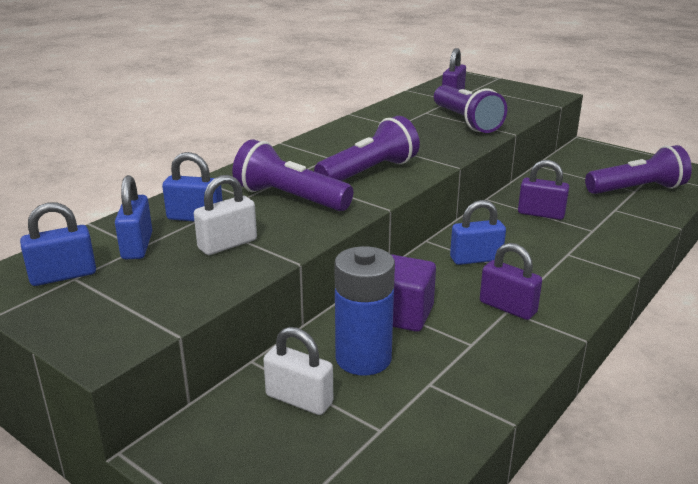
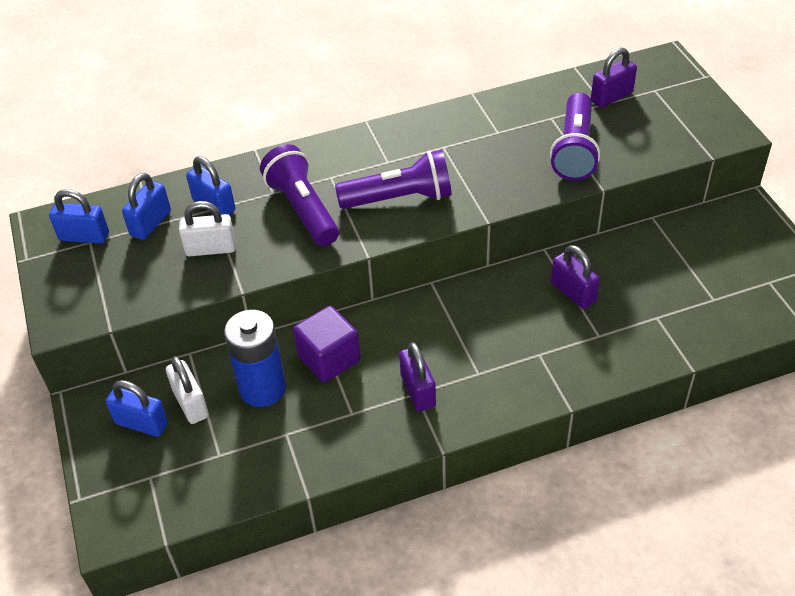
camera: 35 degrees right, 20 degrees up
blue padlock [450,200,506,265] -> blue padlock moved to [106,380,168,437]
purple flashlight [585,145,692,194] -> none

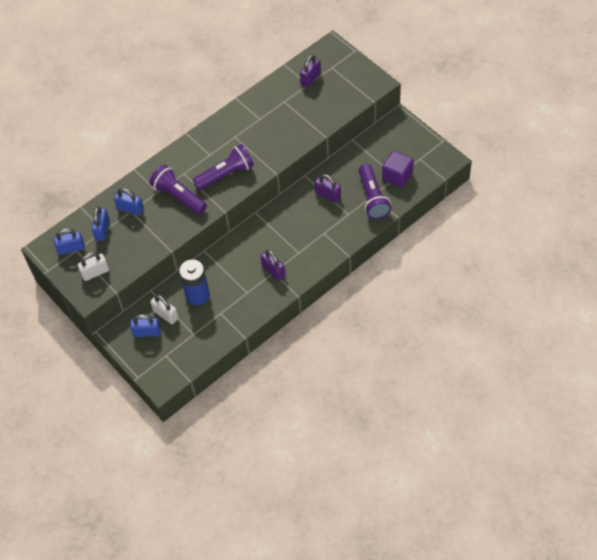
camera: 20 degrees left, 10 degrees up
white padlock [179,201,236,256] -> white padlock moved to [78,252,109,281]
purple cube [293,306,360,382] -> purple cube moved to [382,151,414,188]
purple flashlight [550,93,600,181] -> purple flashlight moved to [359,164,392,219]

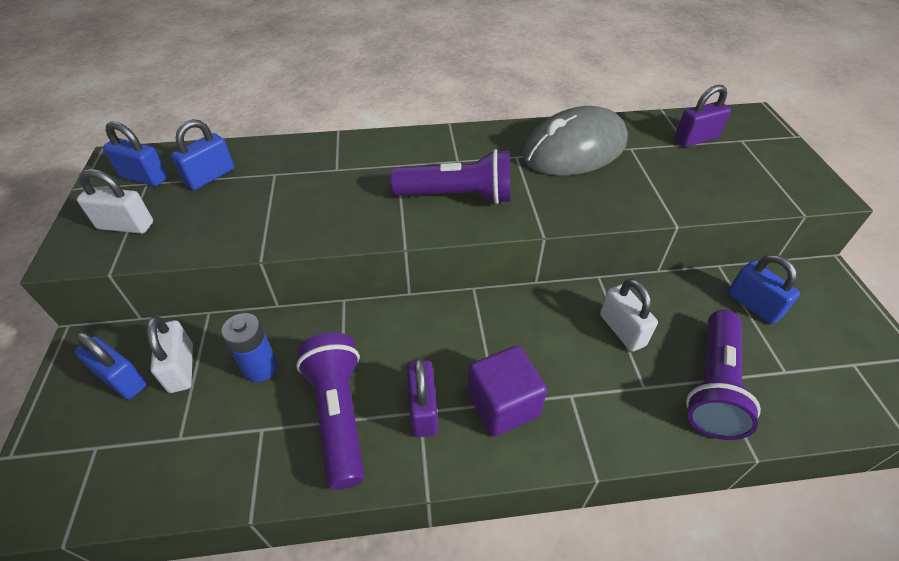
camera: 30 degrees right, 10 degrees down
blue padlock [114,188,144,215] -> blue padlock moved to [728,255,800,324]
purple flashlight [149,165,207,215] -> purple flashlight moved to [296,333,364,490]
blue battery [179,259,210,306] -> blue battery [221,313,278,382], size x0.66
purple padlock [314,174,341,203] -> white padlock [600,278,658,352]
purple cube [382,151,414,188] -> purple cube moved to [468,346,547,436]
none -> grey mouse [523,106,628,176]

